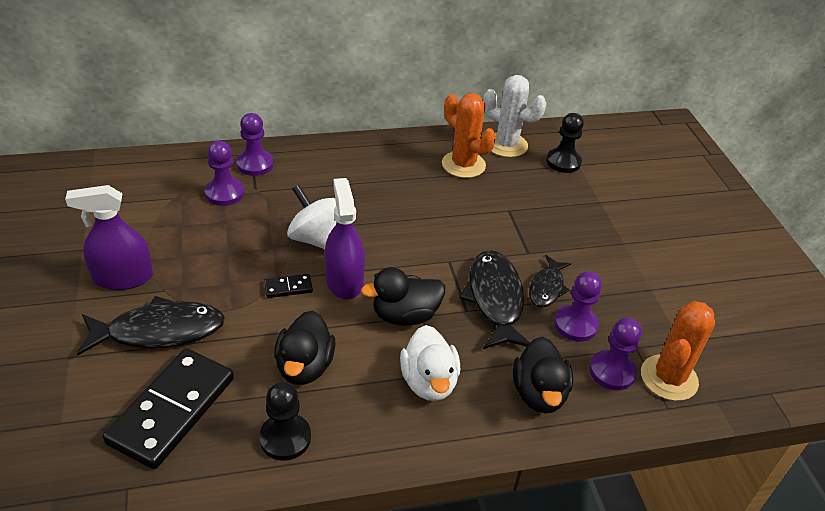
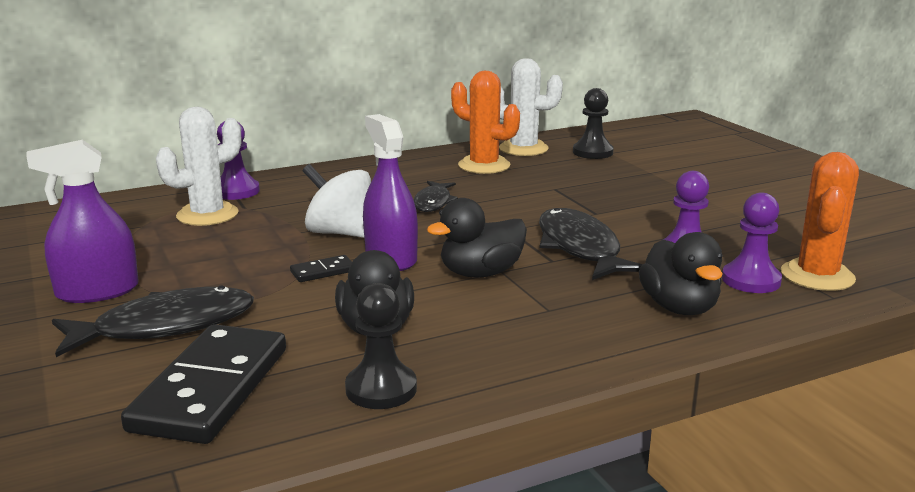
camera: 10 degrees left, 20 degrees down
purple pawn [205,141,244,206] -> white cactus [156,107,241,226]
white duck [400,325,460,401] -> none
black fish [529,255,571,308] -> black fish moved to [414,181,458,212]

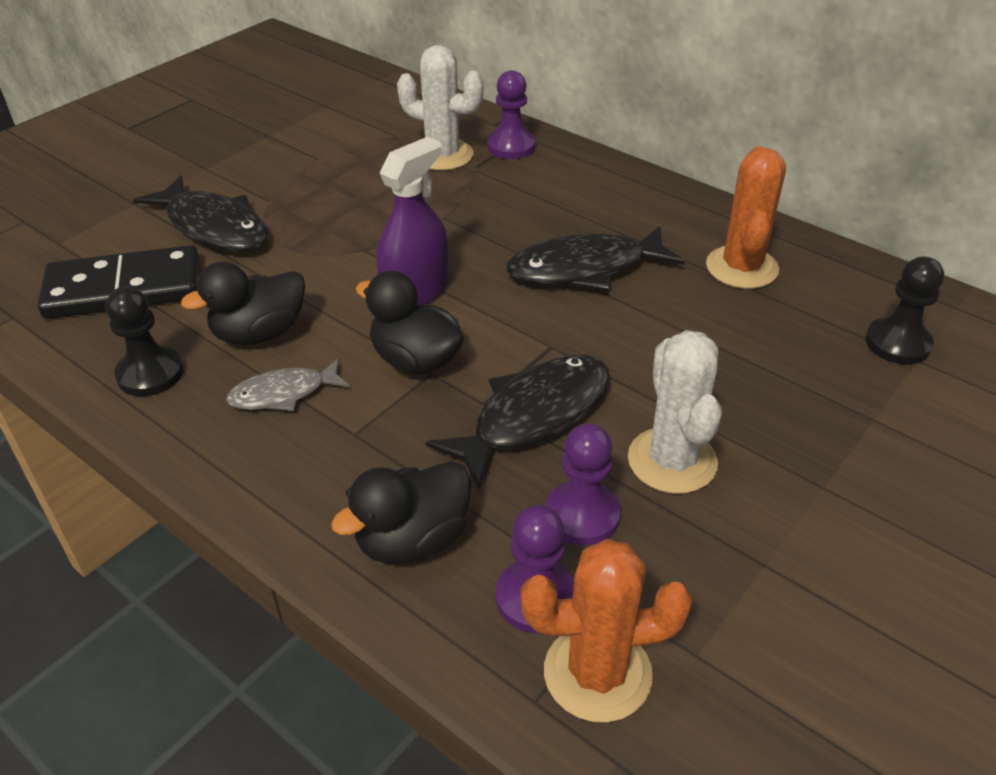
camera: 65 degrees right, 20 degrees up
purple spray bottle [26,140,139,303] -> none
black domino [290,255,352,282] -> none
white spinning top [302,164,371,238] -> none
black fish [414,181,458,212] -> black fish [506,226,685,291], size x1.69
white cactus [499,58,563,156] -> white cactus moved to [628,330,722,494]
none -> grey fish [226,358,350,411]

